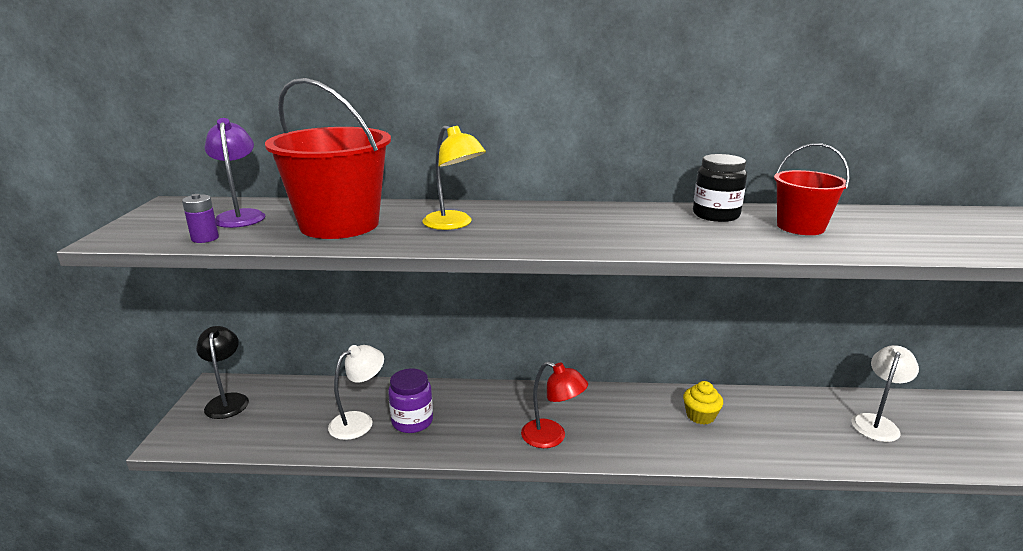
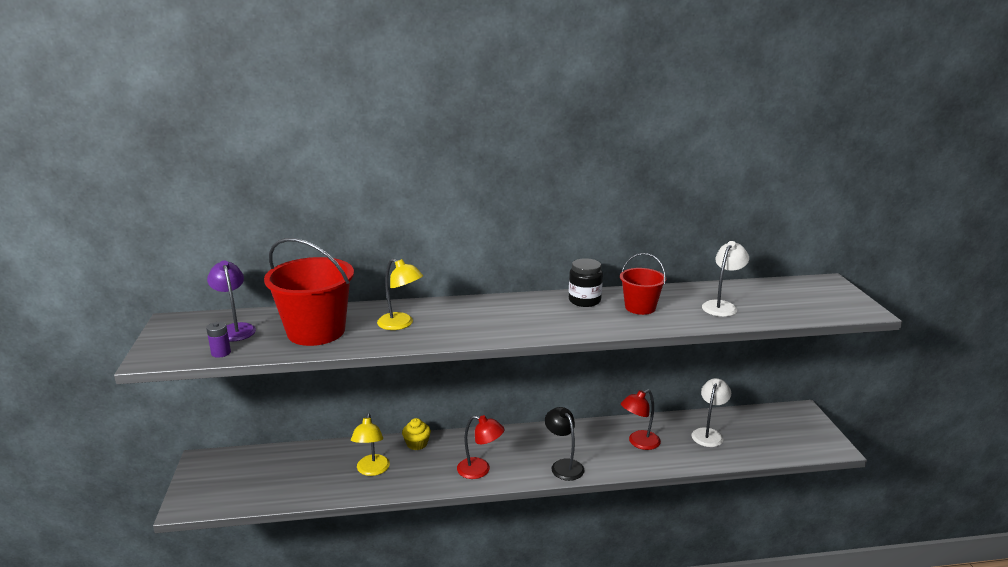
camera: 10 degrees left, 0 degrees up
black lamp [196,326,249,419] -> black lamp moved to [545,407,584,481]
white lamp [328,345,384,440] -> white lamp moved to [702,241,749,317]
purple jar [388,369,433,433] -> yellow lamp [351,413,390,476]
yellow cupcake [683,381,723,425] -> yellow cupcake moved to [402,418,431,450]
none -> red lamp [621,389,661,450]

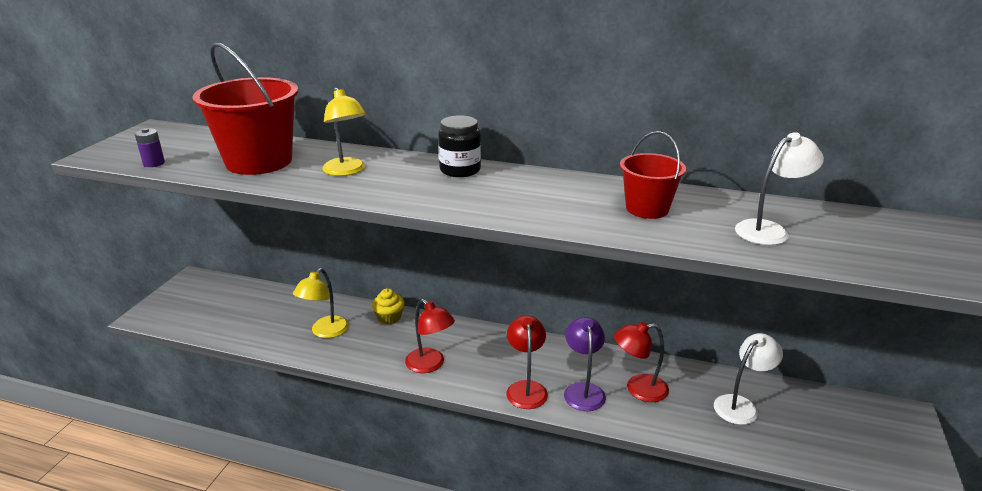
camera: 25 degrees right, 5 degrees up
purple lamp [207,260,256,342] -> purple lamp moved to [564,317,606,411]
black lamp [545,407,584,481] -> red lamp [506,315,548,409]
black jar [569,258,603,307] -> black jar moved to [438,115,481,177]

